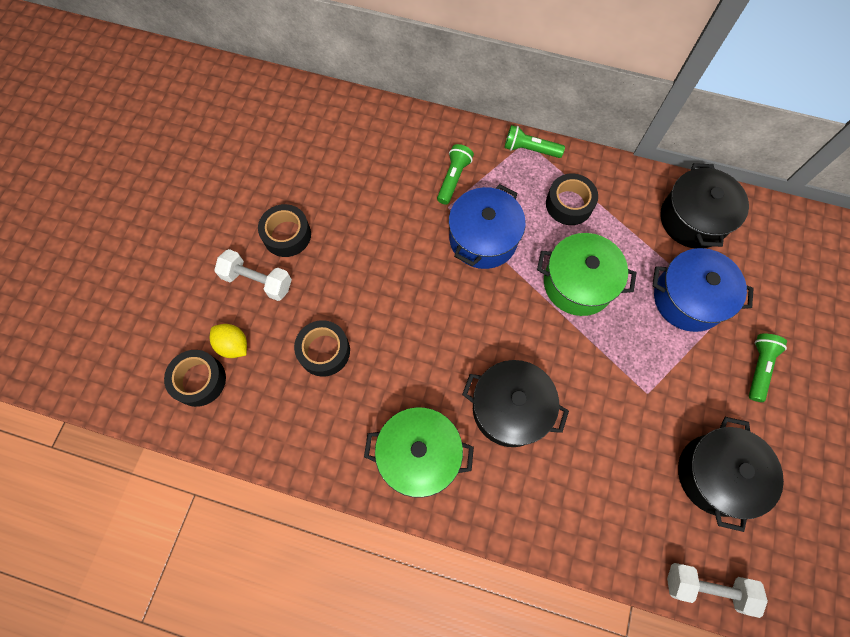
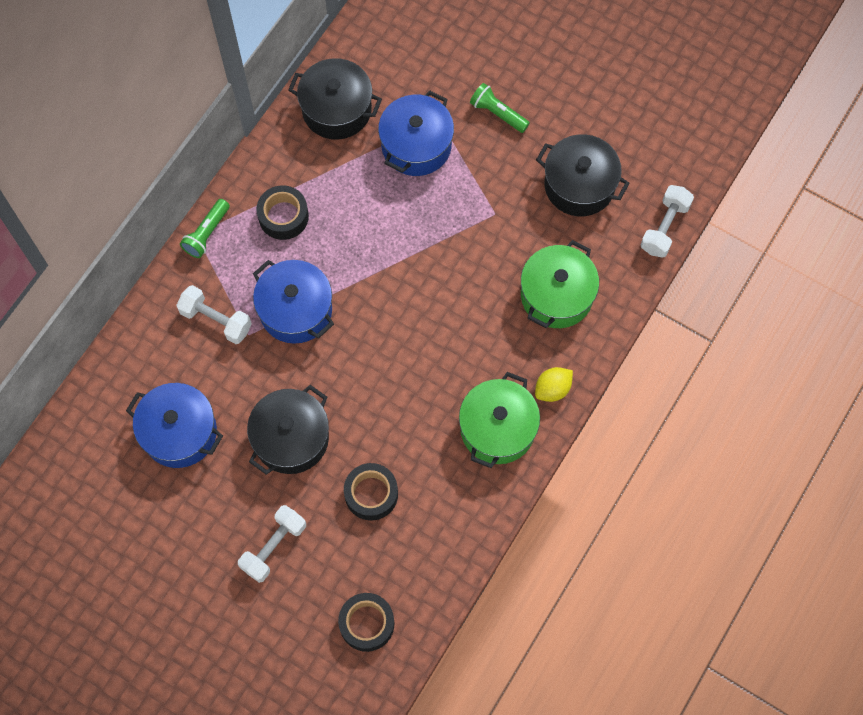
camera: 75 degrees left, 0 degrees up
yellow lemon [210,324,247,358] -> yellow lemon moved to [535,367,573,402]
black tape [258,204,311,257] -> none
green flashlight [437,144,474,205] -> white dumbbell [176,285,252,344]
black pot [462,360,569,447] -> black pot moved to [247,385,329,475]
green pot [537,233,636,316] -> green pot moved to [521,240,599,328]
none -> blue pot [126,383,223,468]

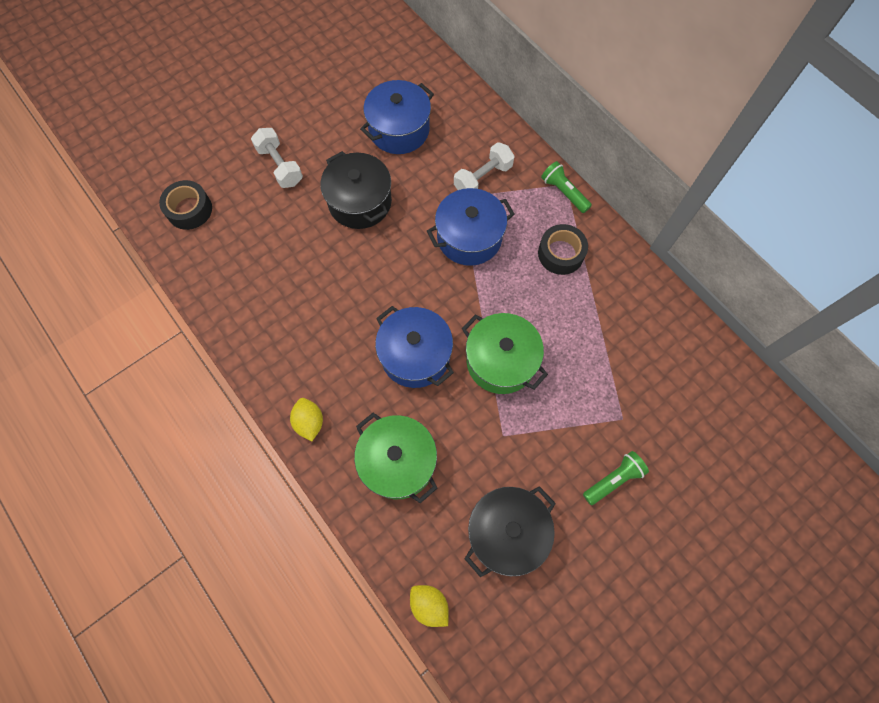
camera: 110 degrees right, 0 degrees up
black pot [288,58,382,140] -> none
black tape [344,463,398,521] -> none
blue pot [378,91,454,176] -> blue pot moved to [375,306,454,388]
green pot [459,372,540,468] -> green pot moved to [462,313,548,394]
white dumbbell [641,185,694,258] -> yellow lemon [410,585,449,627]

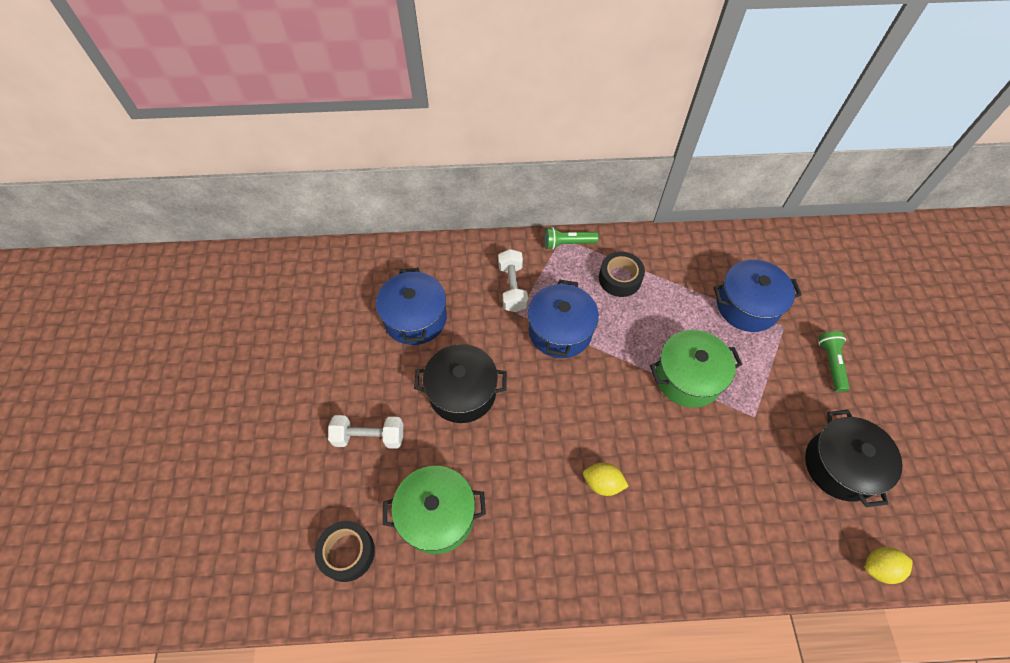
camera: 55 degrees left, 10 degrees down
yellow lemon [290,398,323,441] -> yellow lemon moved to [583,463,629,496]
green pot [354,413,438,503] -> green pot moved to [383,466,486,554]
blue pot [375,306,454,388] -> blue pot moved to [714,260,802,332]

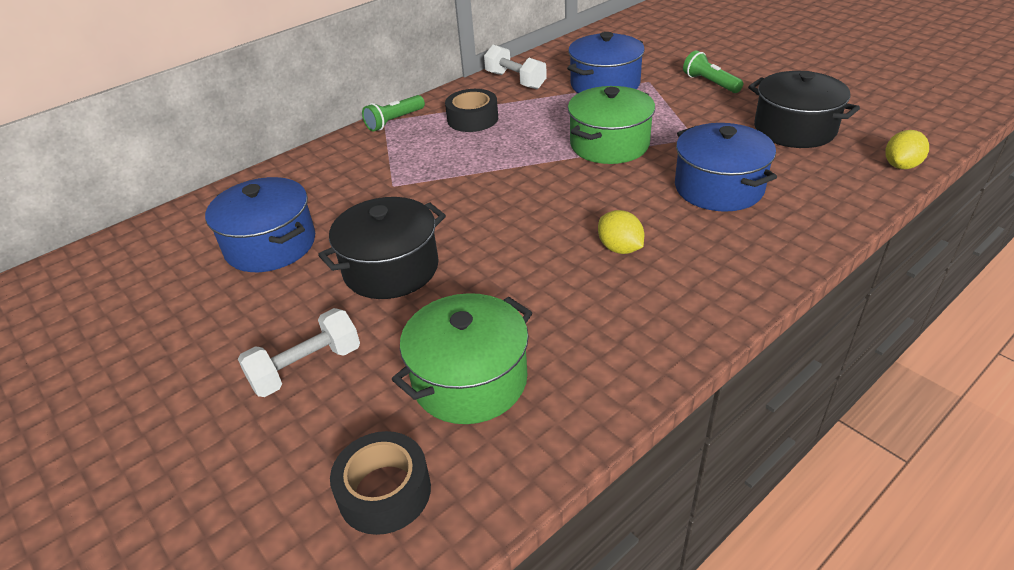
camera: 35 degrees left, 20 degrees down
white dumbbell [498,249,528,312] -> white dumbbell moved to [484,44,547,89]
blue pot [528,279,599,358] -> blue pot moved to [675,123,777,212]
yellow lemon [583,463,629,496] -> yellow lemon turned 75 degrees clockwise [598,210,644,254]

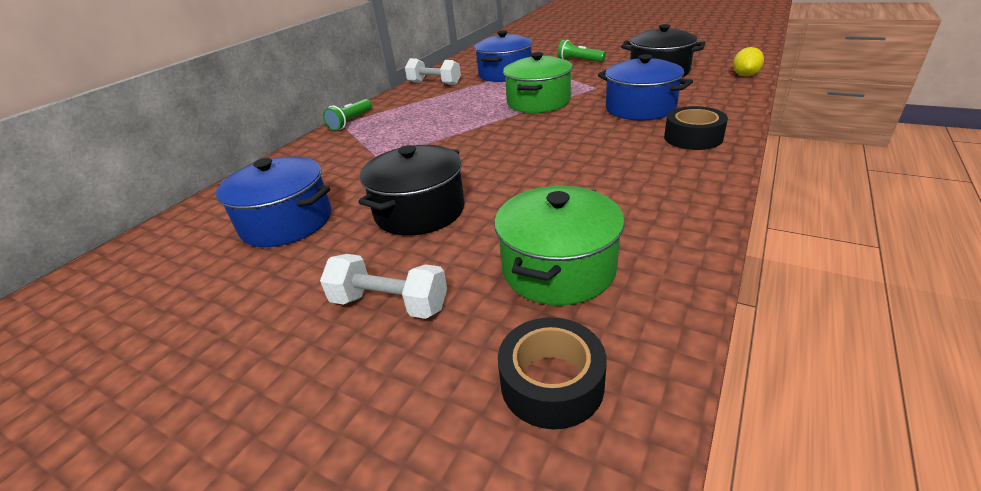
camera: 20 degrees left, 5 degrees down
white dumbbell [238,308,360,397] -> white dumbbell turned 75 degrees clockwise [320,254,447,319]
black tape [445,89,498,132] -> black tape moved to [664,106,728,150]
yellow lemon [598,210,644,254] -> none

